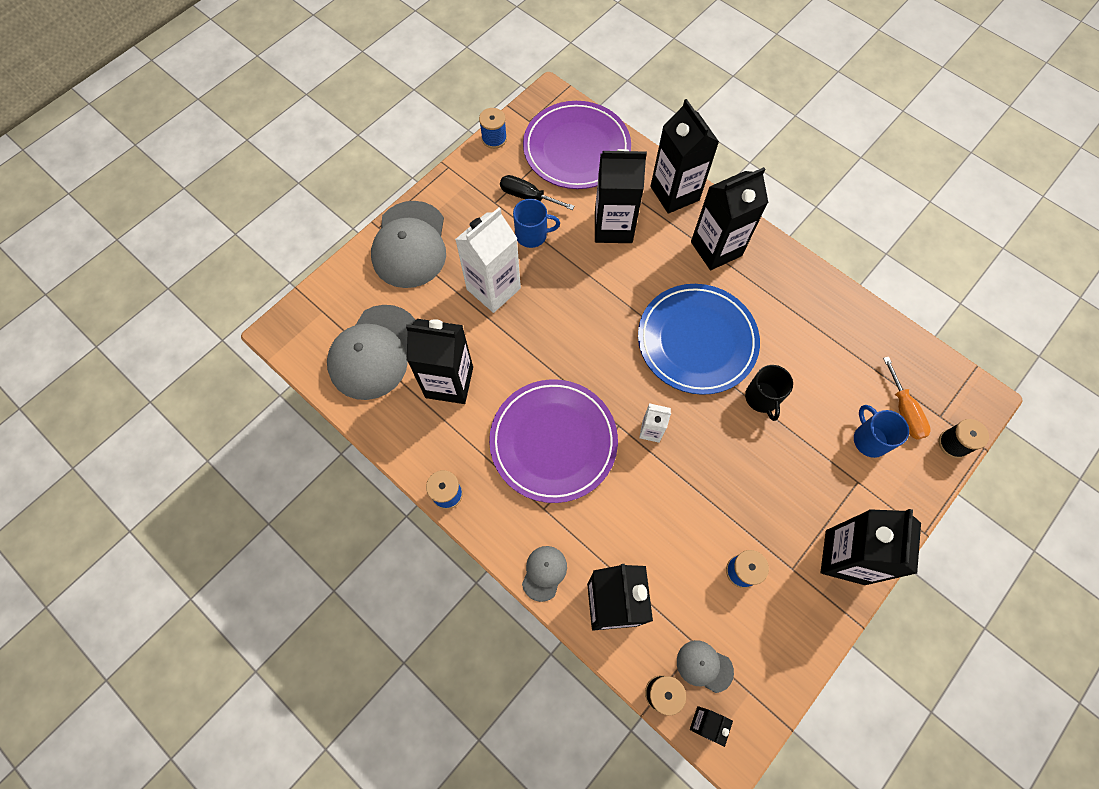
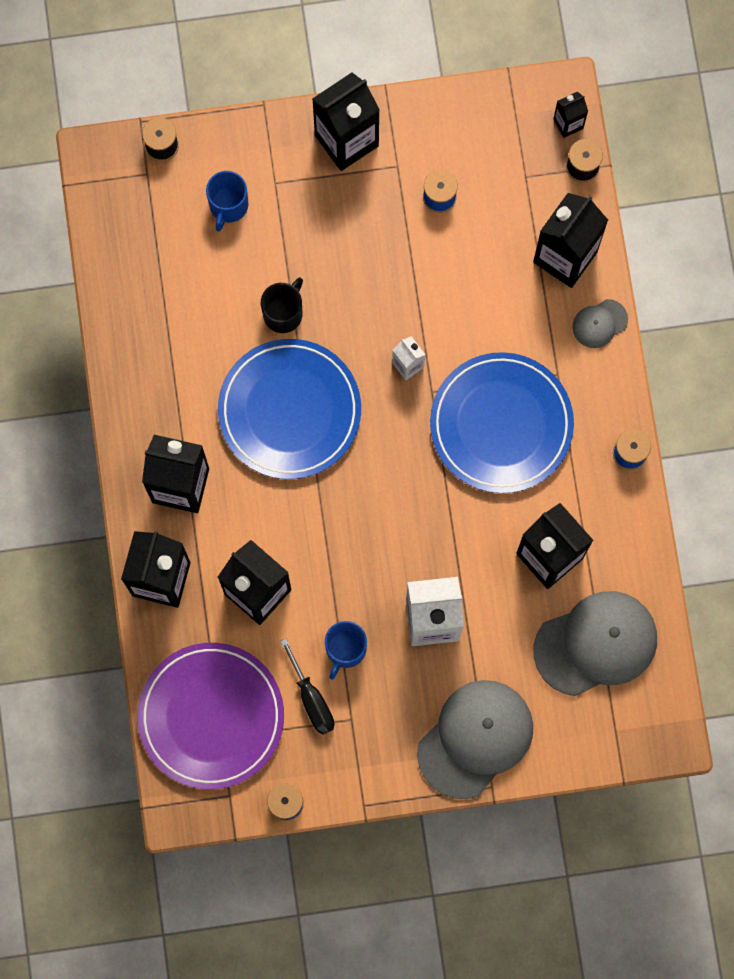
camera: 140 degrees left, 10 degrees up
purple plate [489,379,618,503] -> blue plate [430,352,574,493]
blue mug [513,199,560,248] -> blue mug turned 105 degrees counterclockwise [325,621,367,680]
grey cap [677,640,734,693] -> none
orange screwdriver [883,357,931,440] -> none

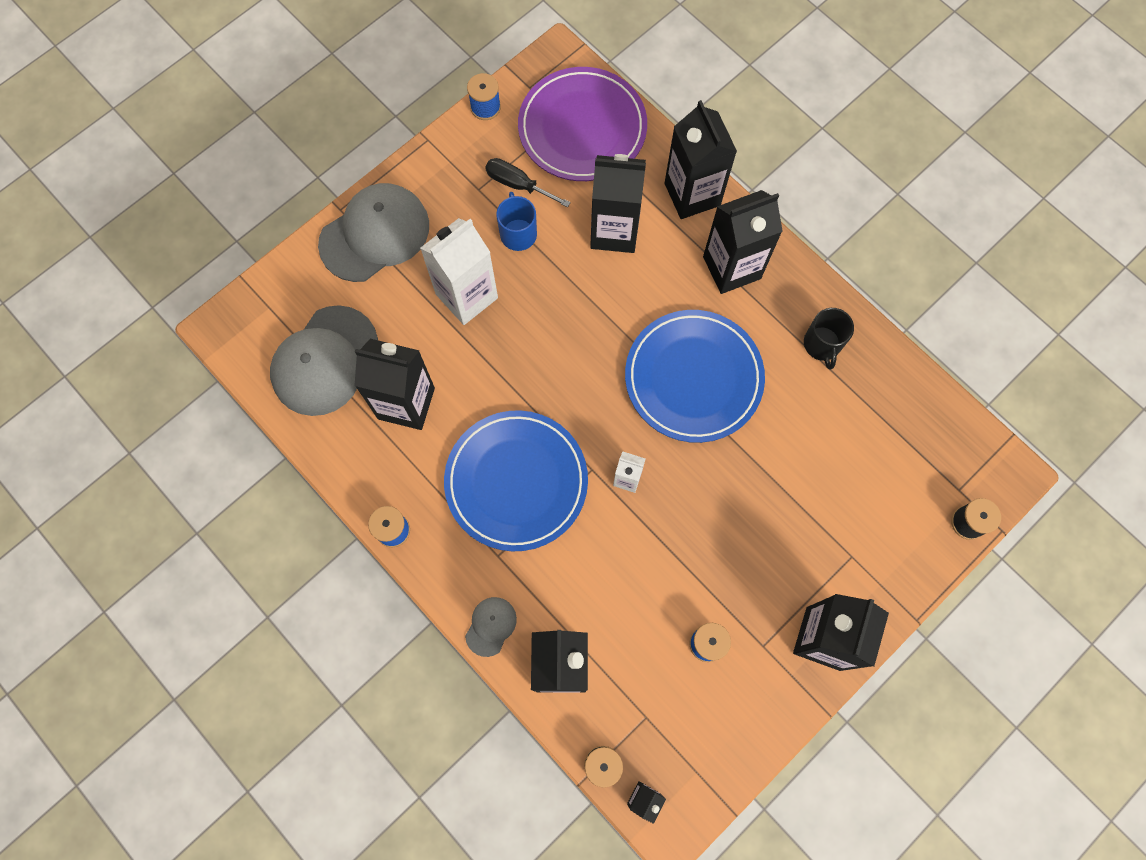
camera: 145 degrees right, 5 degrees down
blue mug [206,171,248,232] -> none
black mug [261,278,303,333] -> black mug moved to [804,308,854,370]
grey cap [417,680,533,799] -> grey cap turned 135 degrees counterclockwise [318,183,429,282]

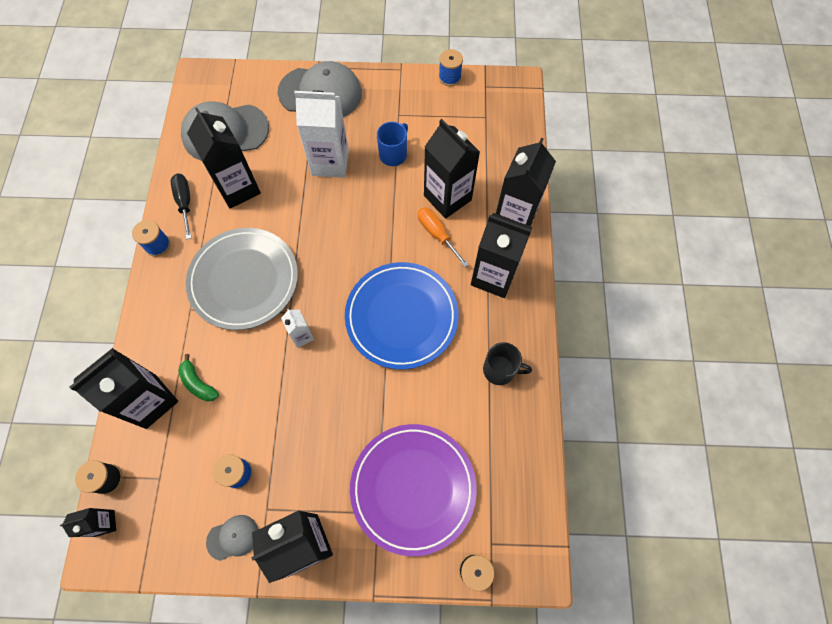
camera: 45 degrees right, 5 degrees down
blue plate [444,410,588,551] -> grey plate [186,228,298,330]
grey cap [465,597,517,657] -> grey cap moved to [206,515,258,561]
black screwdriver [485,158,571,208] -> black screwdriver moved to [171,174,192,239]
purple plate [518,67,647,181] -> purple plate moved to [350,424,477,556]
black mug [804,308,854,370] -> black mug turned 120 degrees counterclockwise [483,342,532,385]
none -> green banana [178,354,219,402]
none -> orange screwdriver [418,207,469,267]

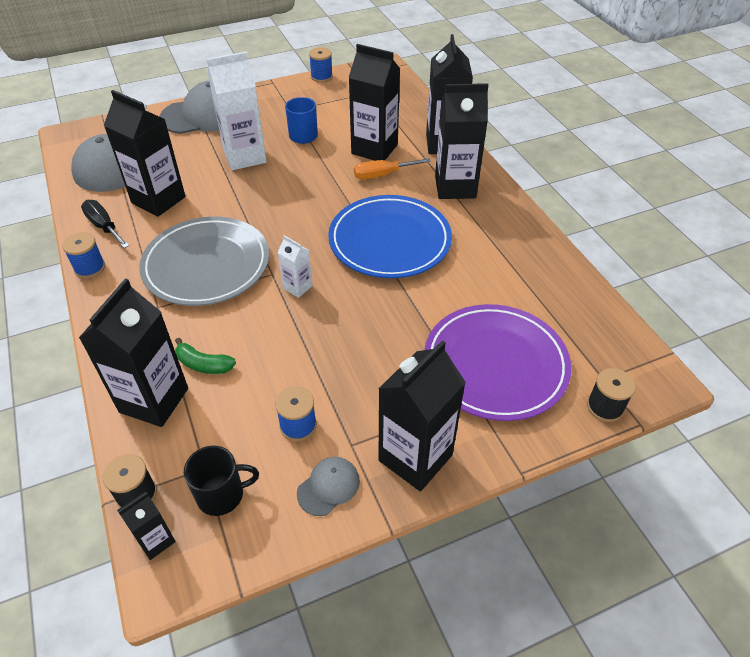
camera: 25 degrees left, 20 degrees down
orange screwdriver [418,207,469,267] -> orange screwdriver turned 45 degrees counterclockwise [354,158,431,180]
black mug [483,342,532,385] -> black mug moved to [184,446,259,516]

